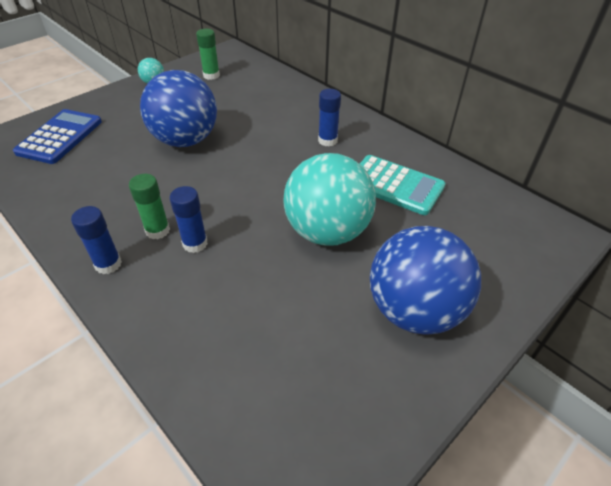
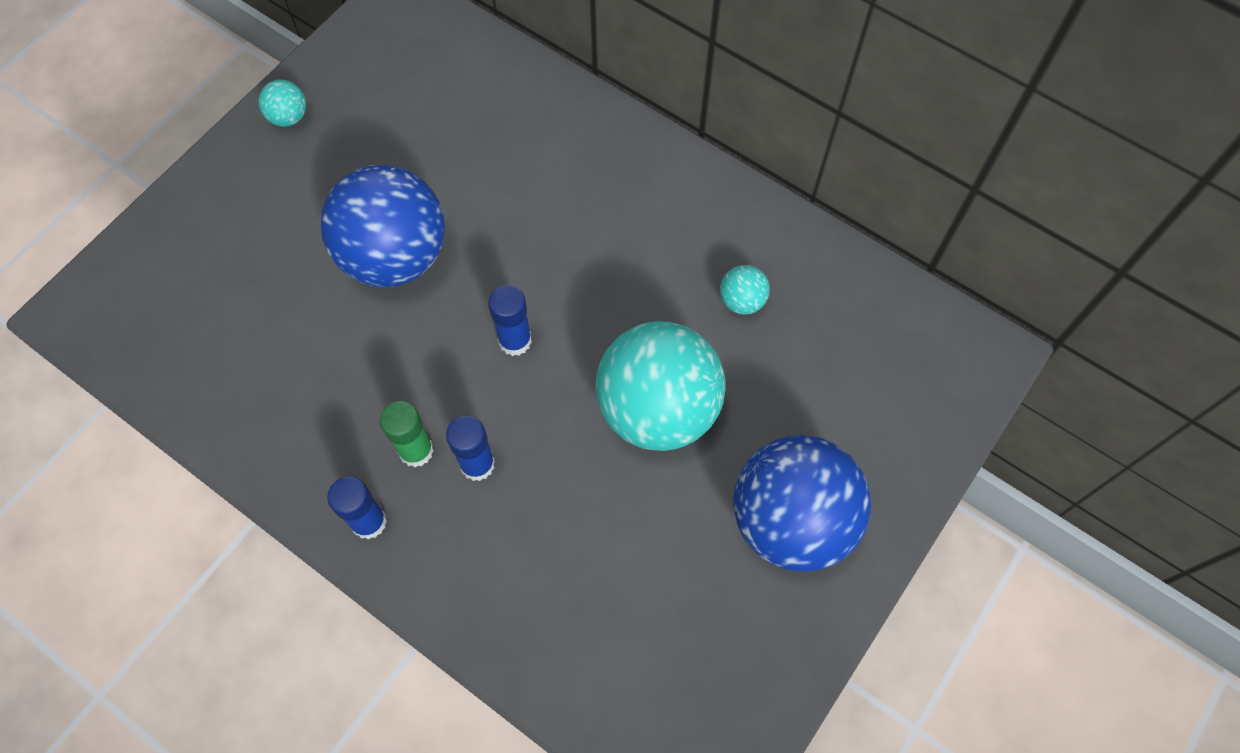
camera: 10 degrees left, 20 degrees up
blue calculator [13,109,102,164] -> none
green glue stick [196,29,220,80] -> none
blue glue stick [318,89,341,146] -> blue glue stick moved to [488,285,532,356]
turquoise calculator [360,155,446,215] -> turquoise ball [720,265,770,315]

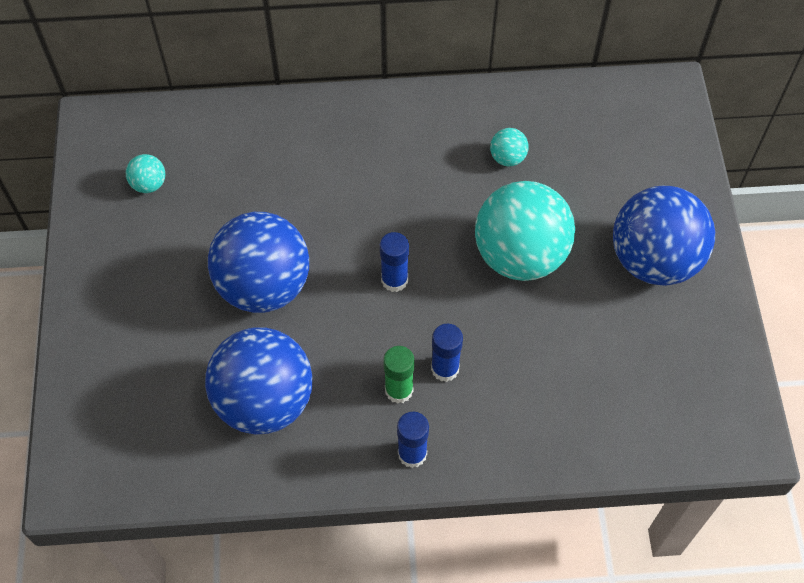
camera: 40 degrees left, 5 degrees down
turquoise ball [258,80,306,127] -> turquoise ball moved to [126,154,165,193]
none -> blue ball [205,328,312,434]

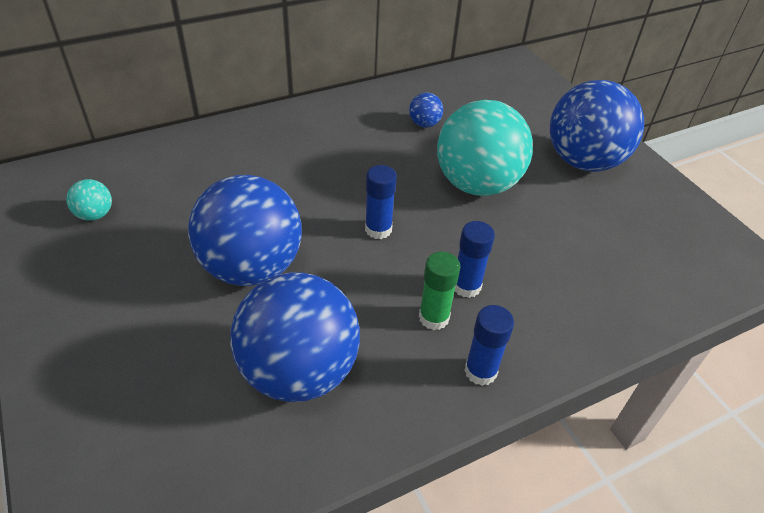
camera: 25 degrees left, 15 degrees down
turquoise ball [490,128,529,166] -> blue ball [409,92,443,128]

